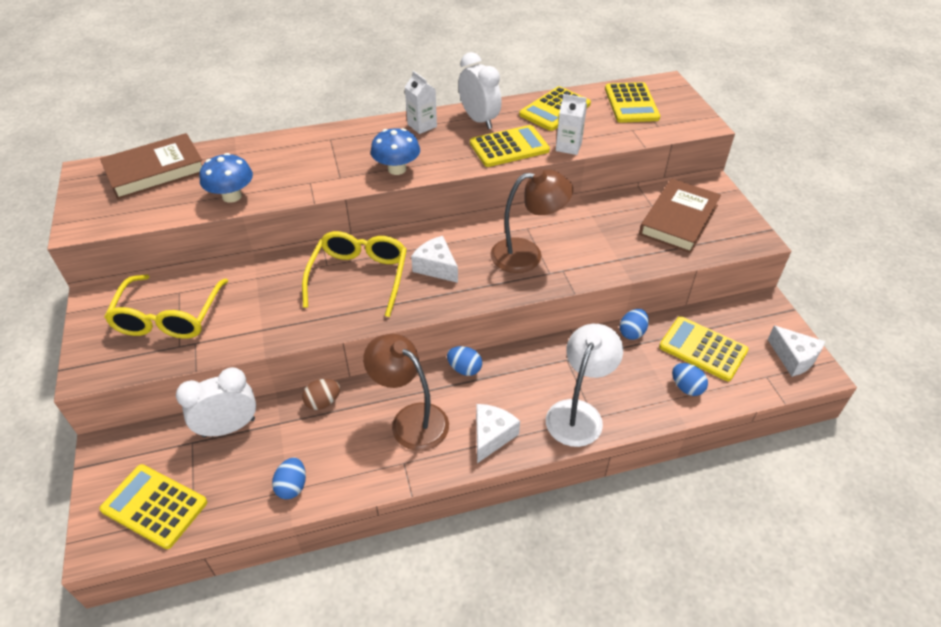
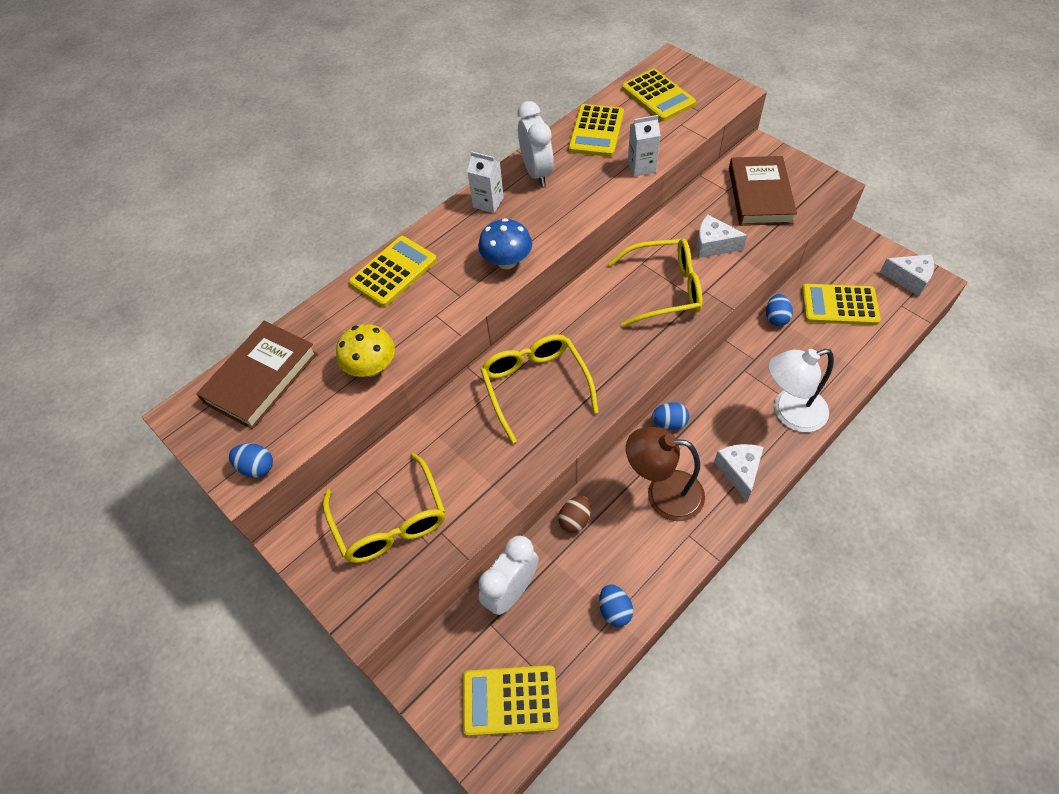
camera: 25 degrees left, 10 degrees up
blue mushroom [199,153,253,203] -> yellow mushroom [336,324,395,377]
white cheese [411,236,458,283] -> white cheese moved to [697,214,747,258]
white clock [458,52,502,129] -> white clock turned 45 degrees clockwise [517,101,554,186]
yellow calculator [470,125,550,167] -> yellow calculator moved to [349,236,437,307]
brown lamp [490,168,573,273] -> yellow glasses [608,238,702,327]
white lamp [546,324,623,447] -> white lamp turned 105 degrees counterclockwise [768,349,834,432]
blue egg [672,363,708,396] -> blue egg moved to [229,443,273,478]

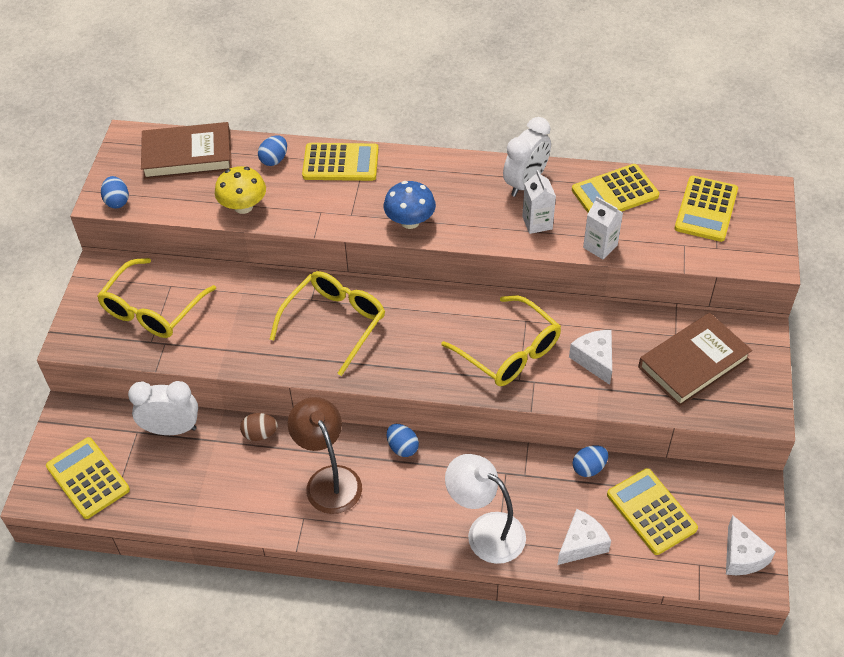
camera: 50 degrees right, 5 degrees down
white carton [467,151,504,213] -> white carton moved to [522,170,556,234]
blue egg [599,584,633,627] -> blue egg moved to [258,135,287,166]
white cheese [714,444,764,501] -> white cheese moved to [557,509,611,565]

